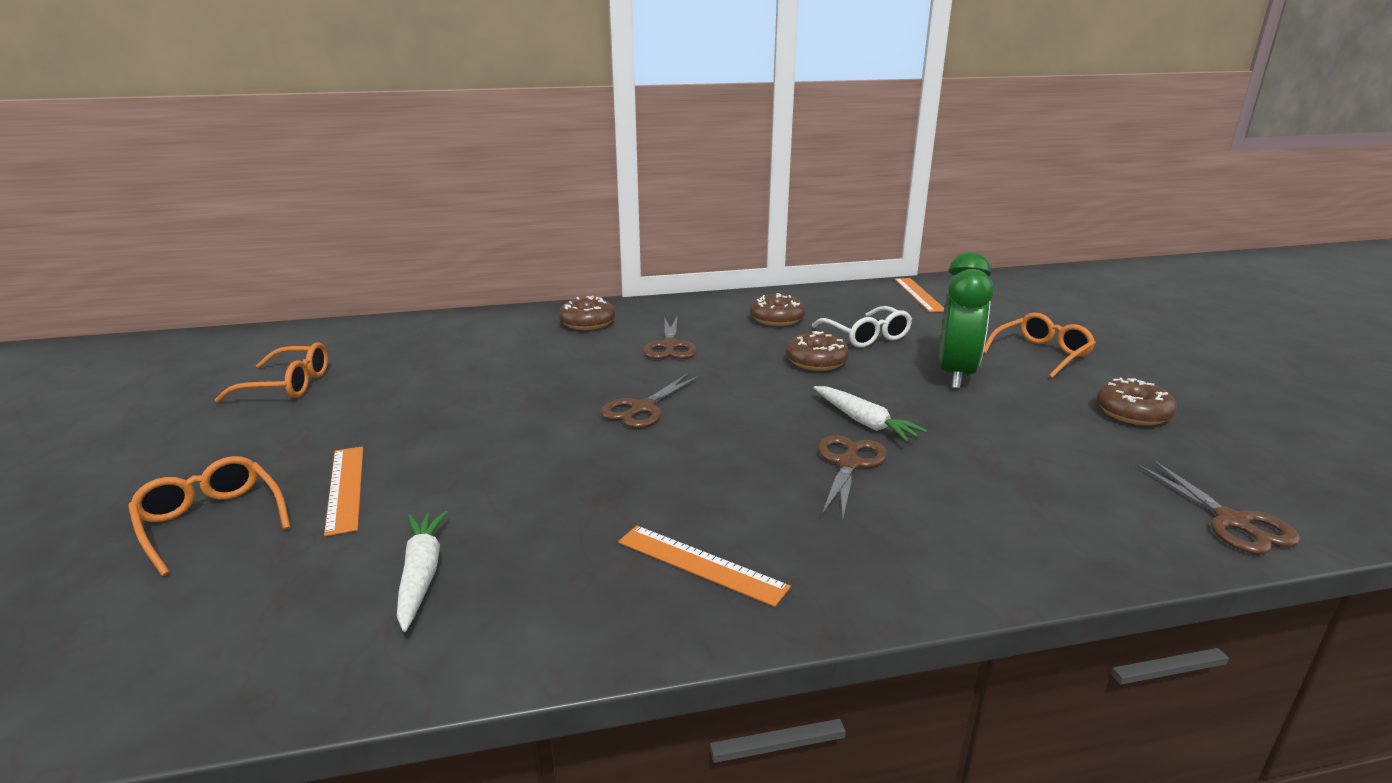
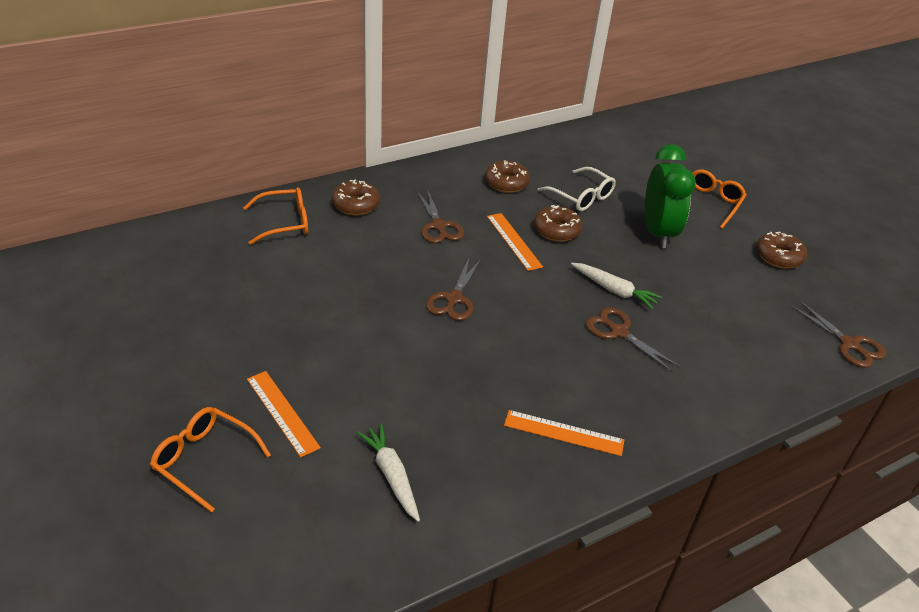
camera: 20 degrees left, 15 degrees up
orange glasses [214,342,328,403] -> orange glasses moved to [243,187,308,245]
brown scissors [818,435,887,519] -> brown scissors turned 45 degrees counterclockwise [586,307,681,373]
orange ruler [894,278,944,312] -> orange ruler moved to [487,213,543,271]

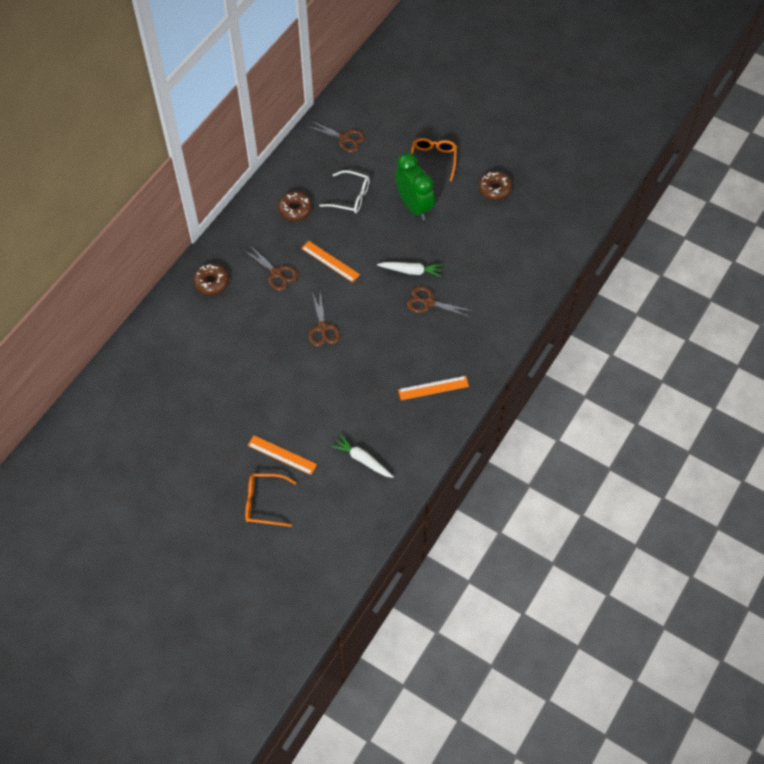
camera: 25 degrees left, 20 degrees up
orange glasses [243,187,308,245] -> none
brown donut [534,205,582,242] -> none
brown scissors [791,300,886,368] -> brown scissors moved to [307,120,365,153]

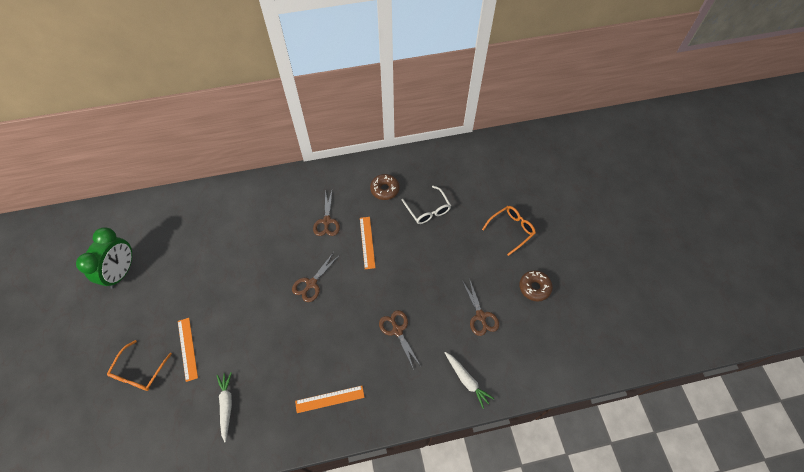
camera: 45 degrees right, 0 degrees up
brown donut [193,263,229,295] -> none
orange glasses [245,474,296,527] -> orange glasses turned 120 degrees counterclockwise [107,340,172,391]
brown scissors [307,120,365,153] -> brown scissors moved to [463,278,499,336]
white carrot [377,262,442,277] -> white carrot moved to [445,352,494,409]
green clock [395,153,435,220] -> green clock moved to [76,227,132,289]
orange ruler [398,376,469,400] -> orange ruler turned 45 degrees counterclockwise [295,386,365,413]

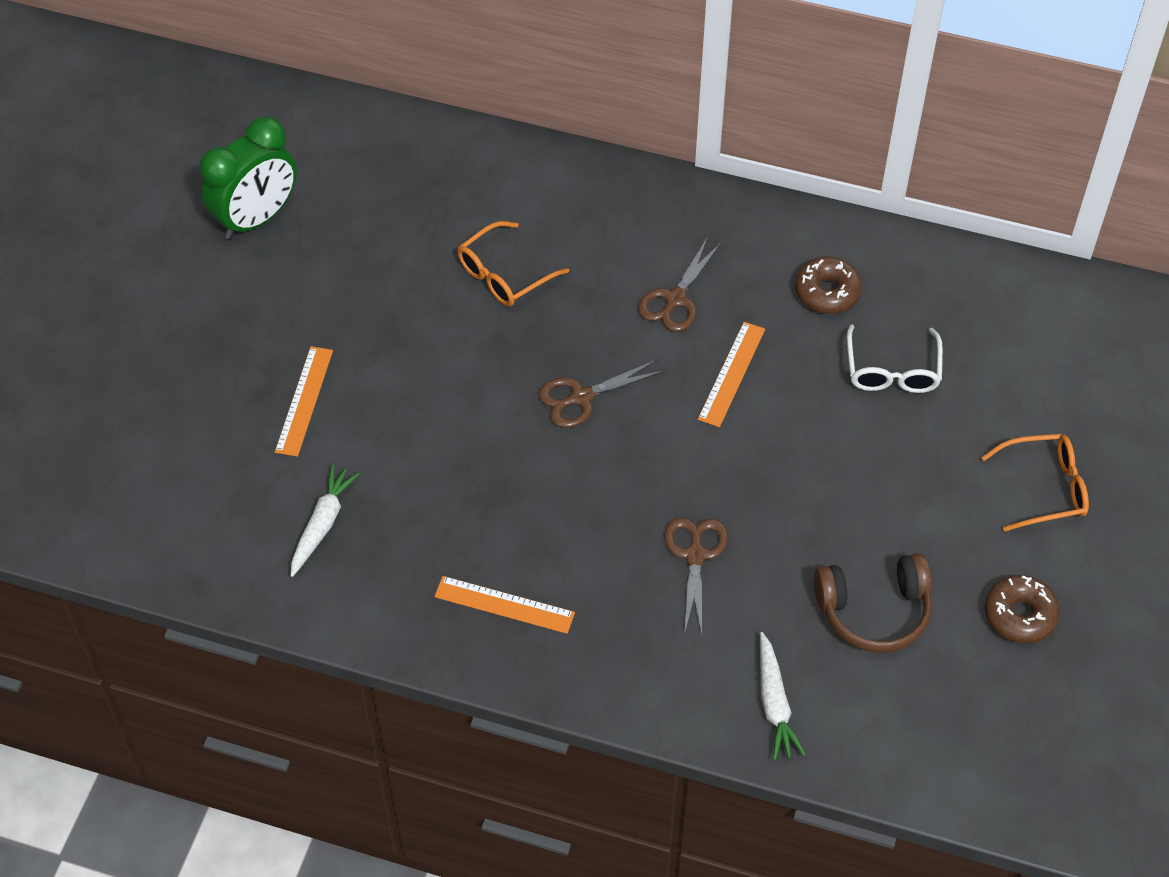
camera: 30 degrees right, 5 degrees down
orange glasses [107,340,172,391] -> orange glasses moved to [457,221,569,306]
brown scissors [463,278,499,336] -> brown headphones [814,553,932,653]

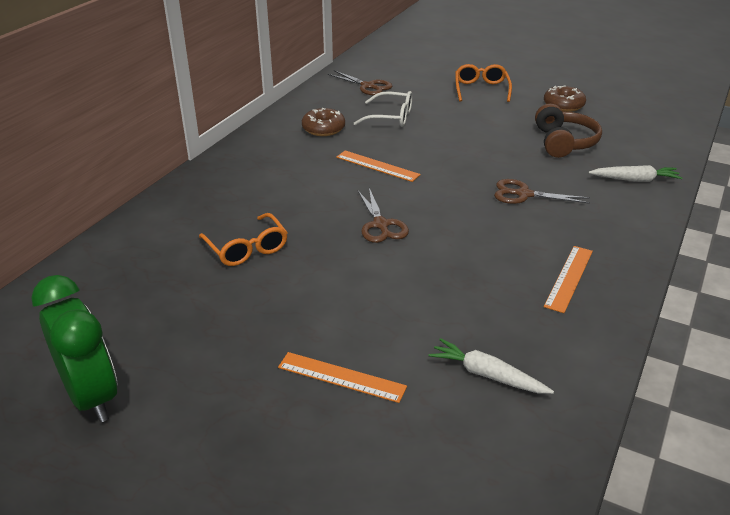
camera: 80 degrees left, 20 degrees down
brown scissors [638,238,721,332] -> brown scissors moved to [328,71,392,95]

